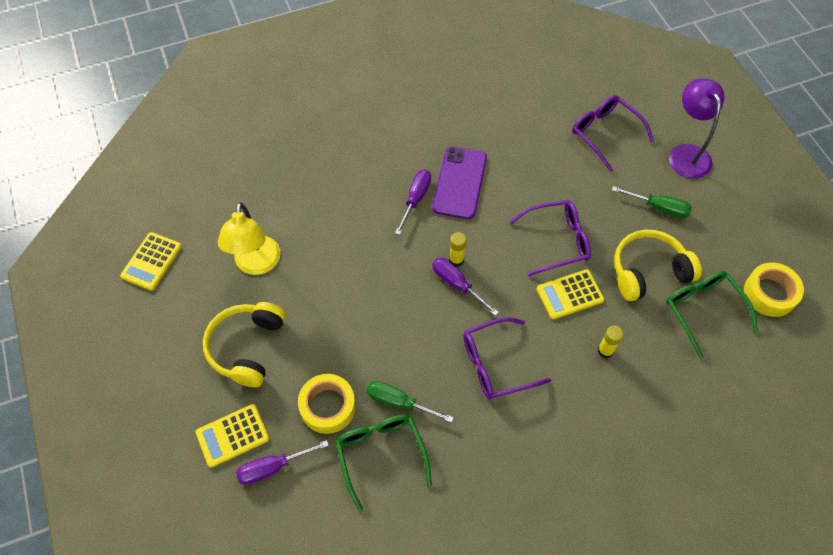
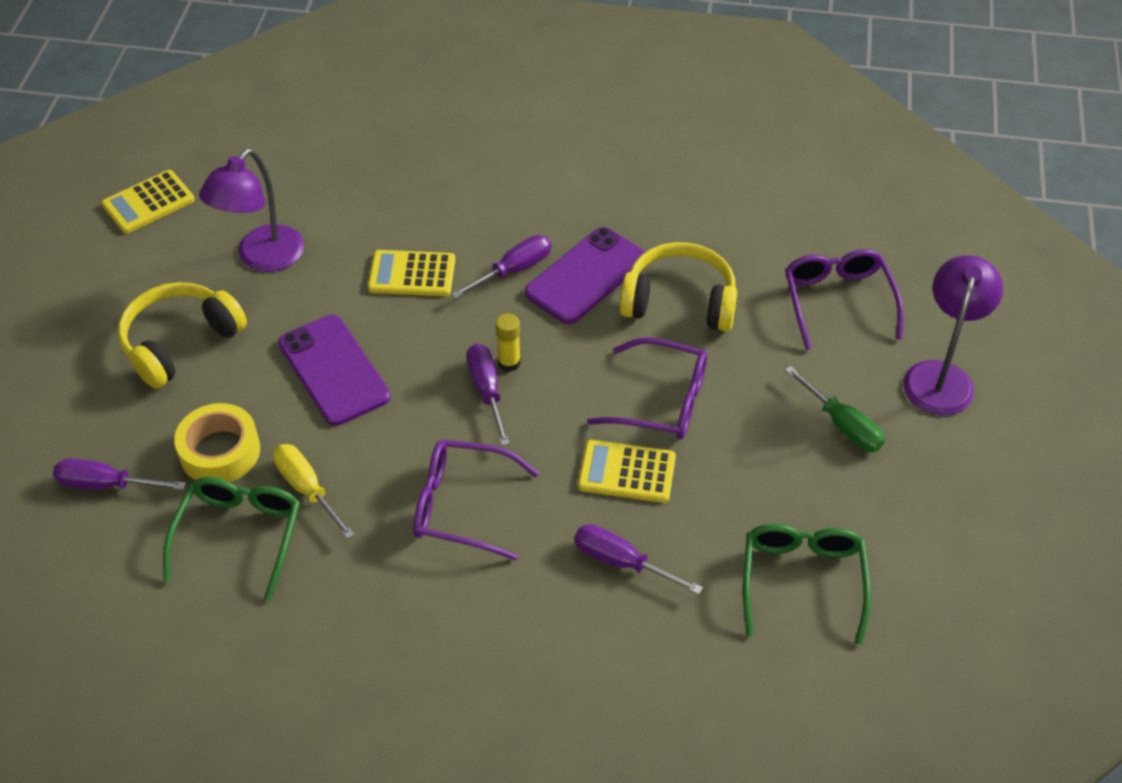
camera: 30 degrees right, 10 degrees down
yellow calculator [196,404,269,468] -> yellow calculator moved to [368,250,455,296]
yellow lamp [218,202,280,275] -> purple lamp [199,149,304,272]
green screwdriver [367,381,454,423] -> yellow screwdriver [273,444,355,539]
yellow glue stick [598,326,624,358] -> purple screwdriver [574,524,703,594]
yellow headphones [614,230,702,301] -> yellow headphones moved to [620,242,737,331]
yellow tape [744,262,804,317] -> none
none -> purple phone [278,315,390,426]

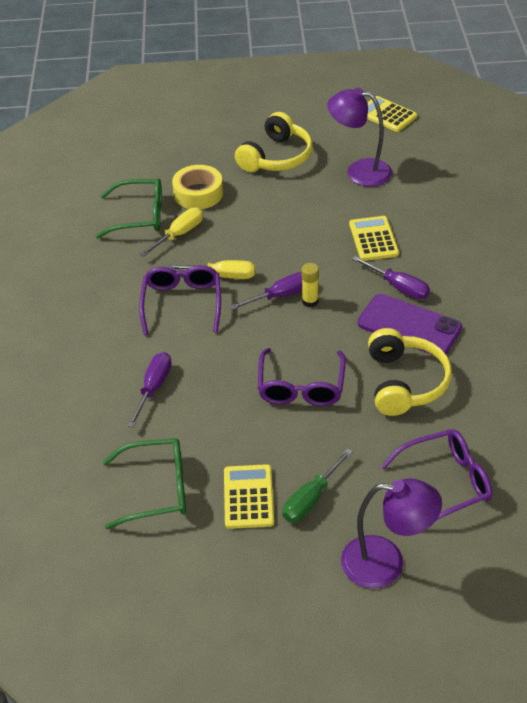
camera: 80 degrees right, 5 degrees down
purple screwdriver [53,458,186,490] -> none
yellow headphones [118,282,247,389] -> yellow headphones turned 90 degrees clockwise [235,112,313,172]
purple phone [278,315,390,426] -> none
yellow calculator [578,440,676,503] -> yellow calculator moved to [224,464,274,529]
none -> yellow screwdriver [168,260,255,279]

